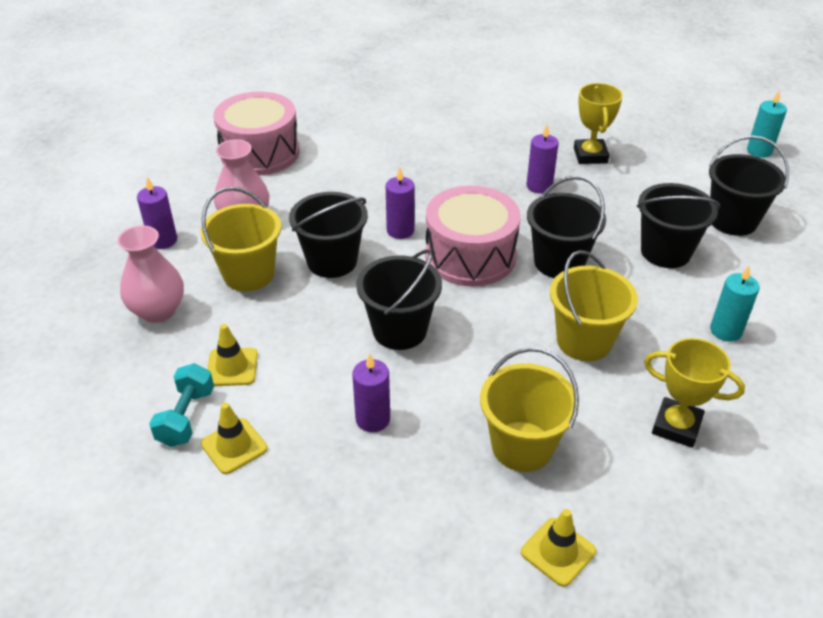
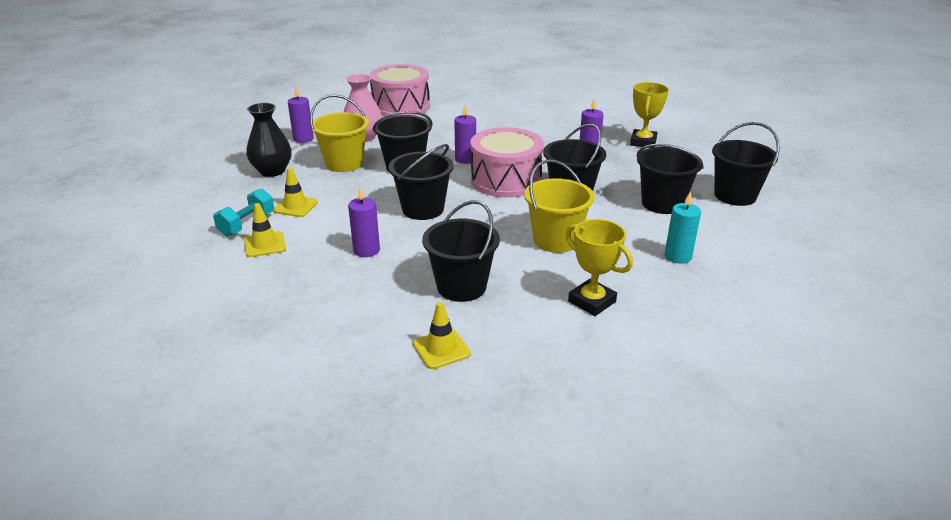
camera: 20 degrees right, 10 degrees down
pink vase [117,225,184,323] -> black vase [246,103,292,177]
yellow bucket [480,347,579,472] -> black bucket [422,200,500,302]
turquoise candle [747,91,787,158] -> none

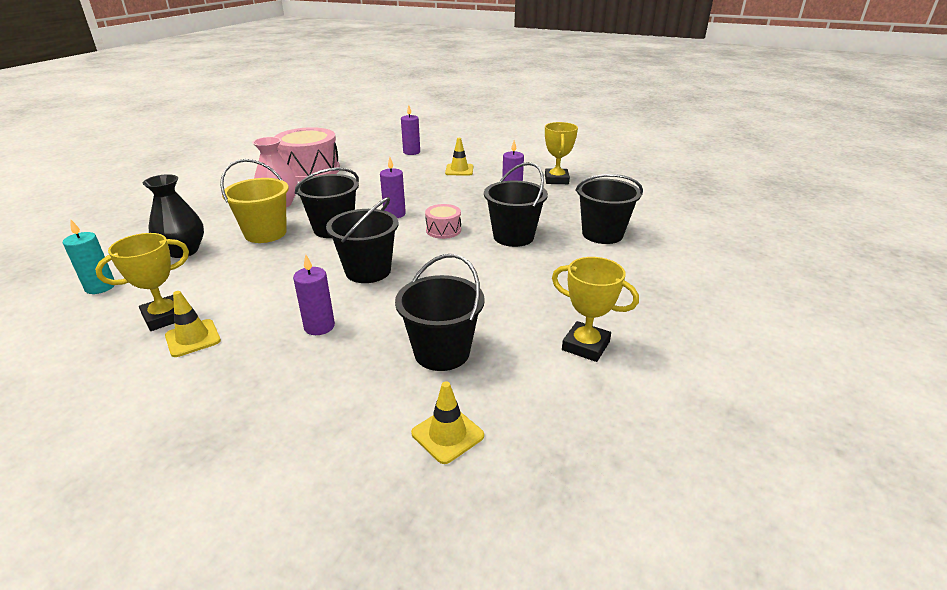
camera: 15 degrees left, 0 degrees up
turquoise dumbbell [213,188,274,237] -> yellow trophy [95,233,189,331]
yellow traffic cone [273,167,318,217] -> yellow traffic cone moved to [445,138,473,176]
purple candle [288,87,314,143] -> purple candle moved to [401,105,420,155]
pink drum [471,127,544,198] -> pink drum [425,204,461,239], size x0.48
yellow bucket [524,159,595,253] -> none
turquoise candle [665,191,701,264] -> turquoise candle moved to [63,219,115,294]
black bucket [712,122,780,206] -> none

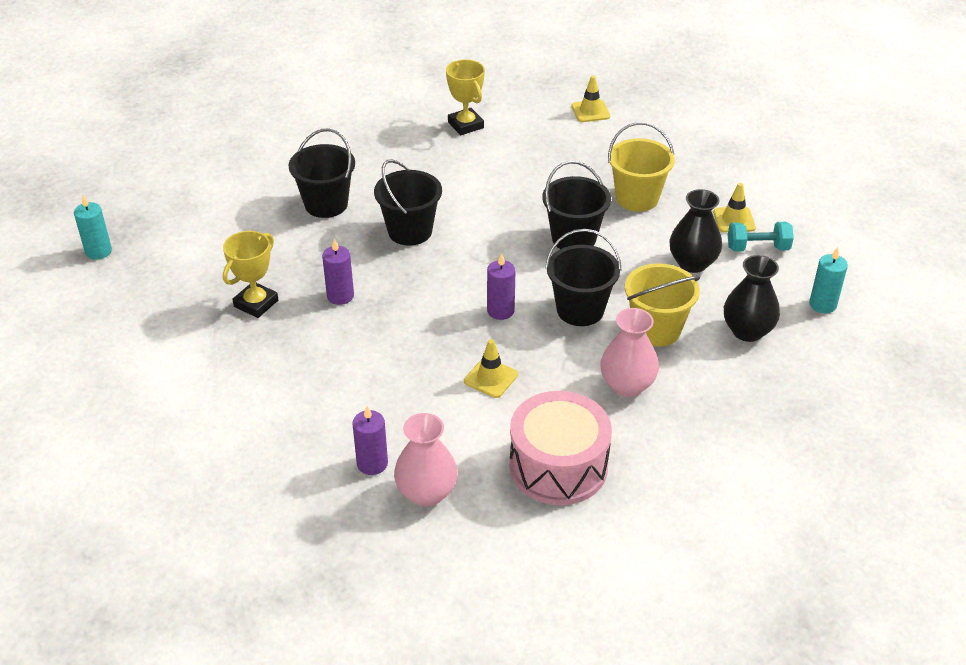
camera: 150 degrees left, 10 degrees up
yellow trophy [95,233,189,331] -> turquoise dumbbell [728,222,794,252]
purple candle [293,254,335,335] -> yellow bucket [608,122,675,212]
black bucket [395,254,485,371] -> none
pink drum [425,204,461,239] -> none
yellow traffic cone [445,138,473,176] -> yellow traffic cone moved to [464,339,518,398]
none -> turquoise candle [74,195,112,260]
none -> pink vase [394,413,458,507]
none -> black vase [669,189,722,273]

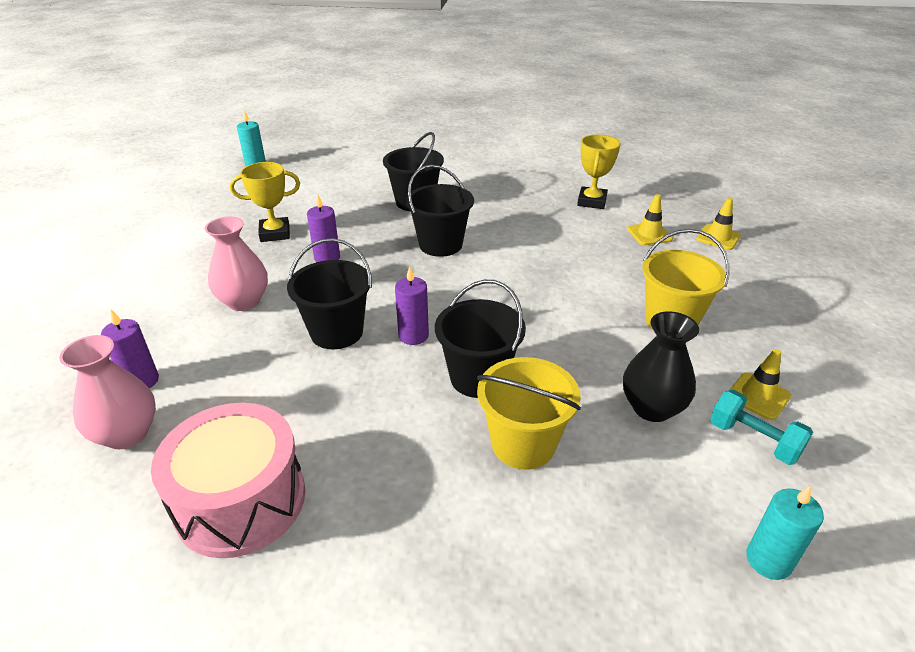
camera: 45 degrees right, 5 degrees down
yellow traffic cone [464,339,518,398] -> yellow traffic cone moved to [627,194,673,245]
black bucket [542,161,611,249] -> black bucket moved to [287,238,372,349]
pink vase [600,308,659,397] -> pink vase moved to [205,217,268,311]
black vase [724,255,780,342] -> none

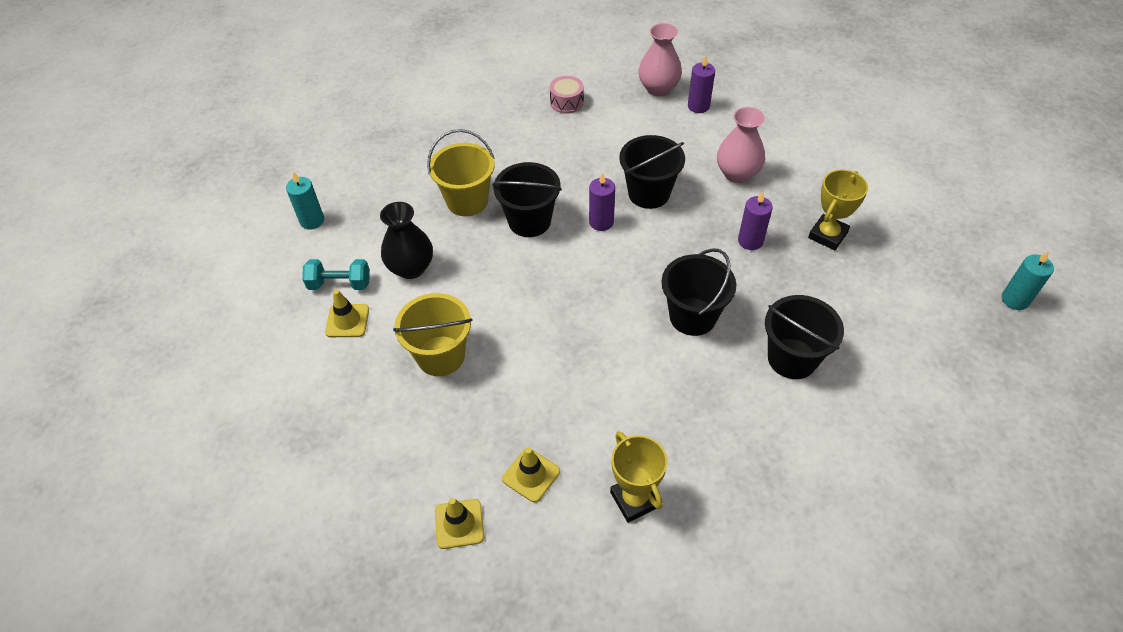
camera: 140 degrees right, 15 degrees up
pink drum [151,403,305,558] -> pink drum [550,76,584,114], size x0.48

